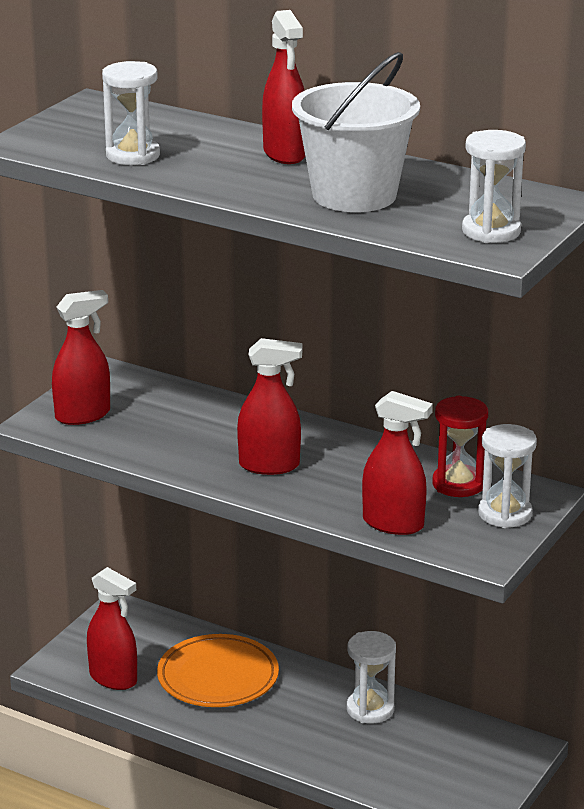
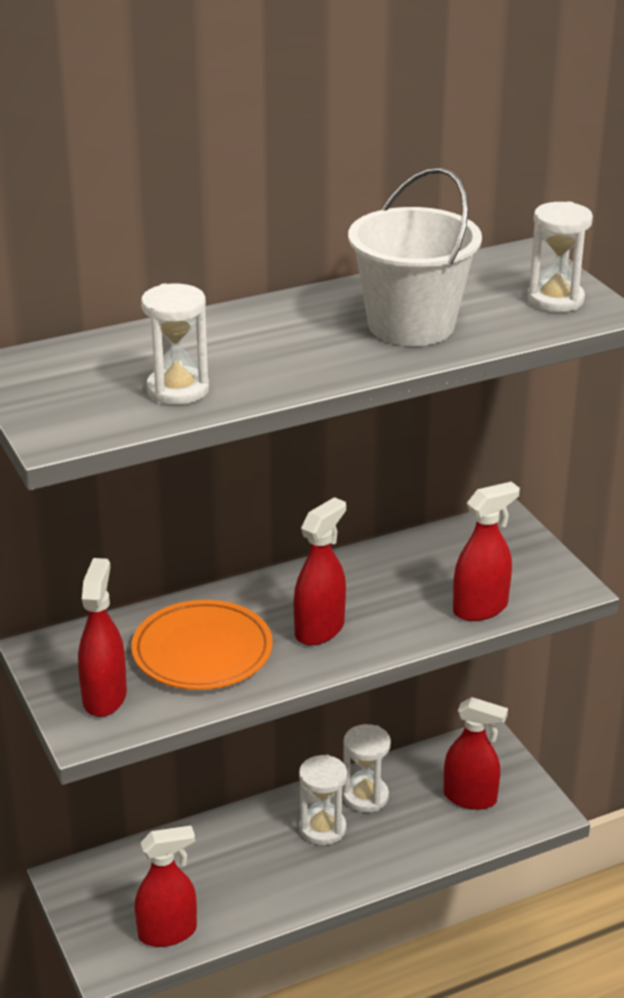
camera: 55 degrees left, 5 degrees up
orange plate [157,634,279,707] -> orange plate moved to [131,600,273,690]
red spray bottle [262,10,305,164] -> red spray bottle moved to [444,697,508,810]
red hourglass [432,395,488,497] -> none
white hourglass [478,424,537,528] -> white hourglass moved to [299,755,347,845]

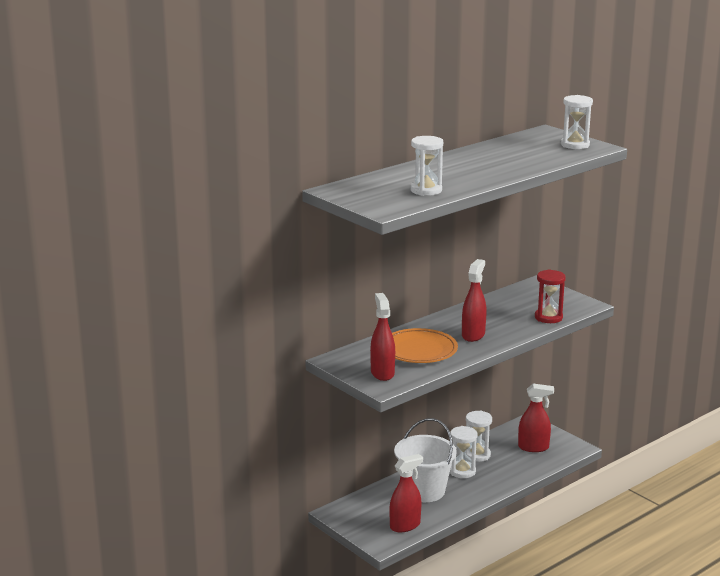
camera: 15 degrees left, 10 degrees down
white bucket [348,167,482,346] -> white bucket moved to [394,418,457,502]
red spray bottle [453,482,520,621] -> red hourglass [535,270,566,323]

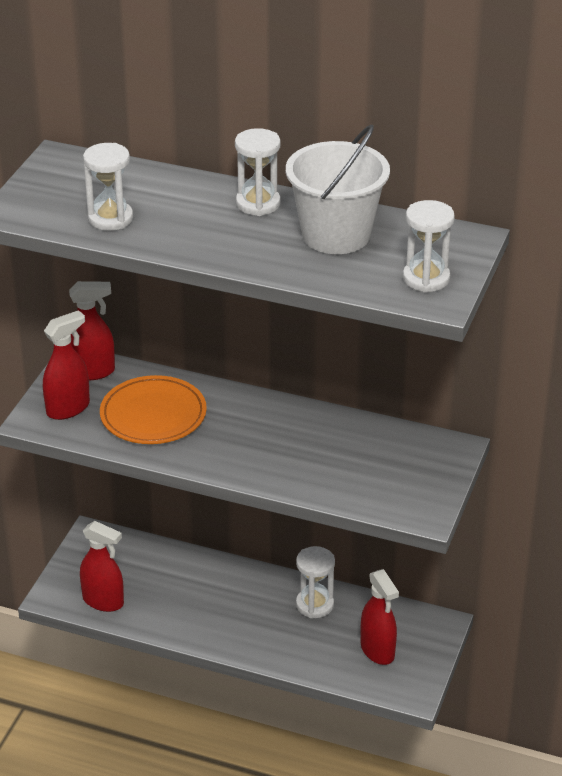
camera: 60 degrees right, 15 degrees up
white bucket [394,418,457,502] -> white bucket moved to [286,125,390,254]
white hourglass [450,426,477,478] -> white hourglass moved to [235,128,281,216]
red spray bottle [462,259,487,342] -> red spray bottle moved to [69,281,115,380]
red hourglass [535,270,566,323] -> none

